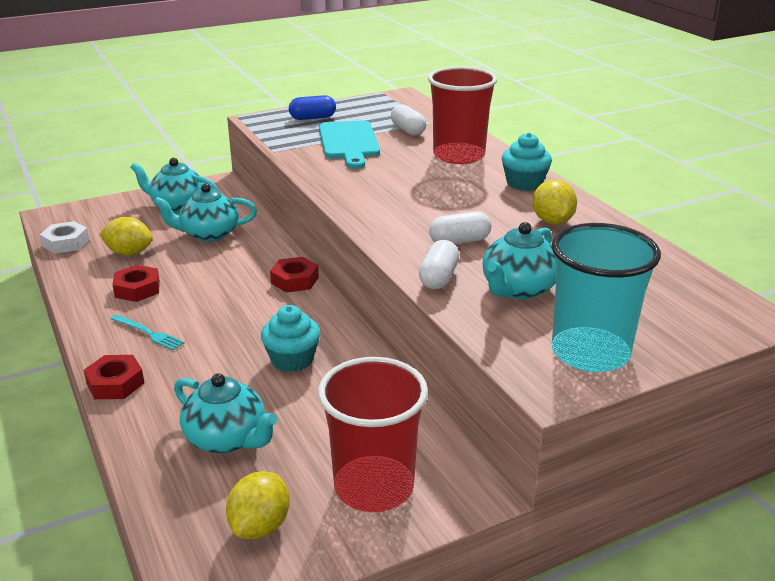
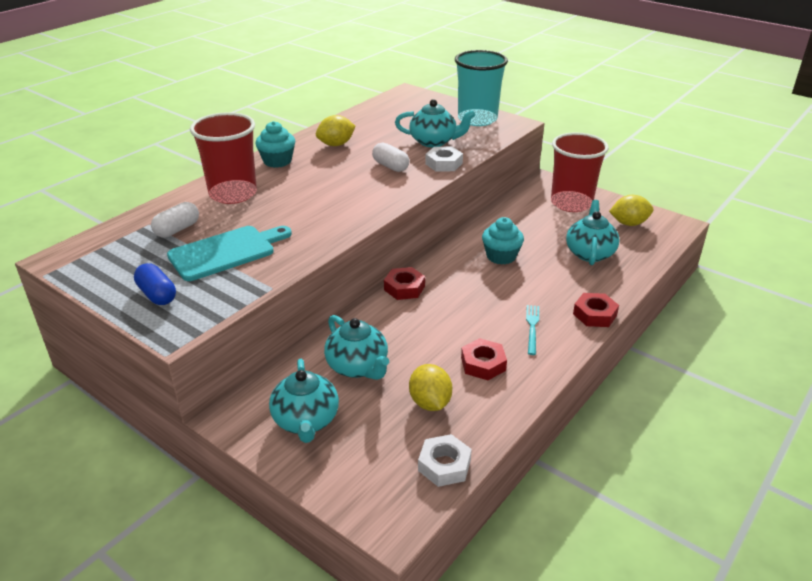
camera: 115 degrees left, 5 degrees up
white capsule [419,240,459,289] -> white nut [425,147,463,172]

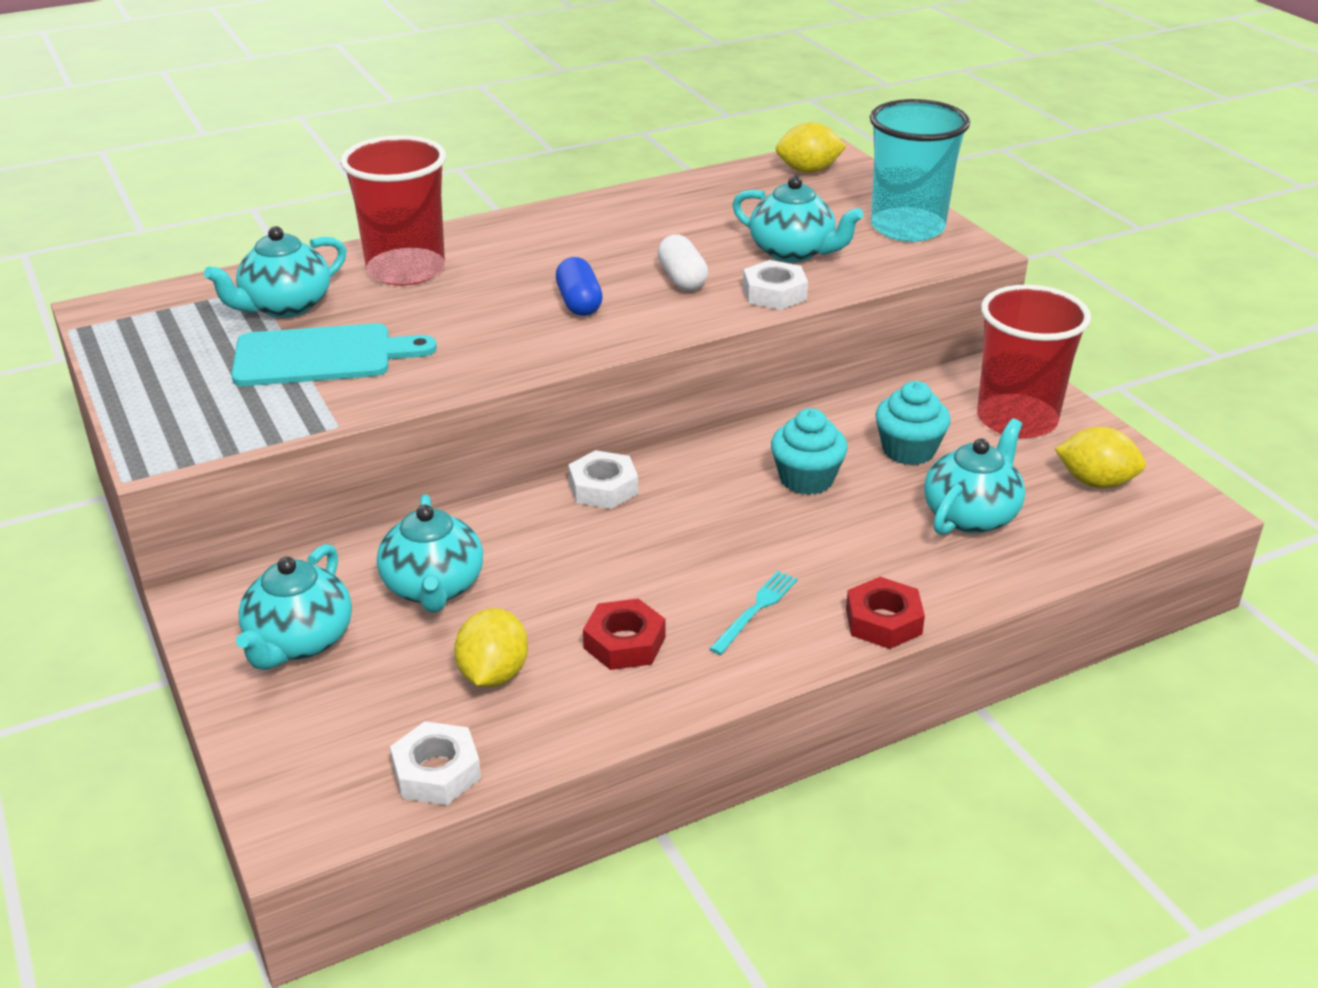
camera: 25 degrees right, 0 degrees up
blue capsule [134,263,176,305] -> blue capsule moved to [556,257,603,316]
white capsule [151,202,199,238] -> turquoise teapot [204,226,347,318]
turquoise cupcake [256,121,295,168] -> turquoise cupcake moved to [875,381,951,465]
yellow lemon [316,115,356,146] -> yellow lemon moved to [776,122,847,173]
red nut [384,267,425,300] -> white nut [568,450,638,509]

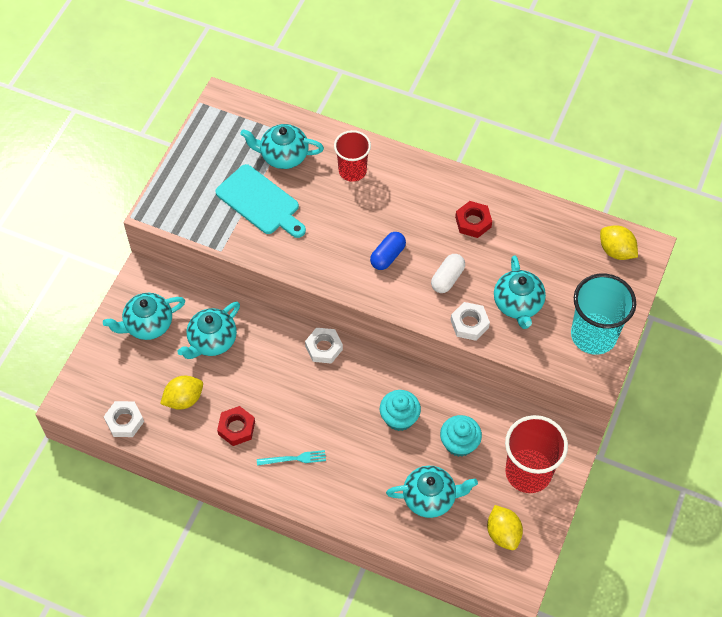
camera: 50 degrees right, 25 degrees up
red cup [340,135,446,286] -> red cup [334,130,371,182], size x0.65
red nut [846,577,925,649] -> red nut moved to [455,201,492,238]

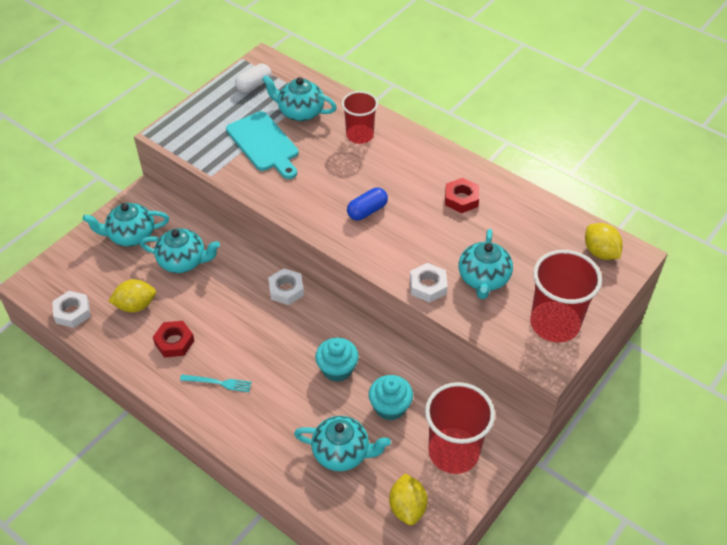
camera: 15 degrees right, 10 degrees down
turquoise teapot [177,302,240,359] -> turquoise teapot turned 135 degrees counterclockwise [140,228,220,273]
white capsule [431,254,465,293] -> white capsule moved to [235,64,272,93]
turquoise cup [571,274,636,355] -> red cup [530,250,602,343]

